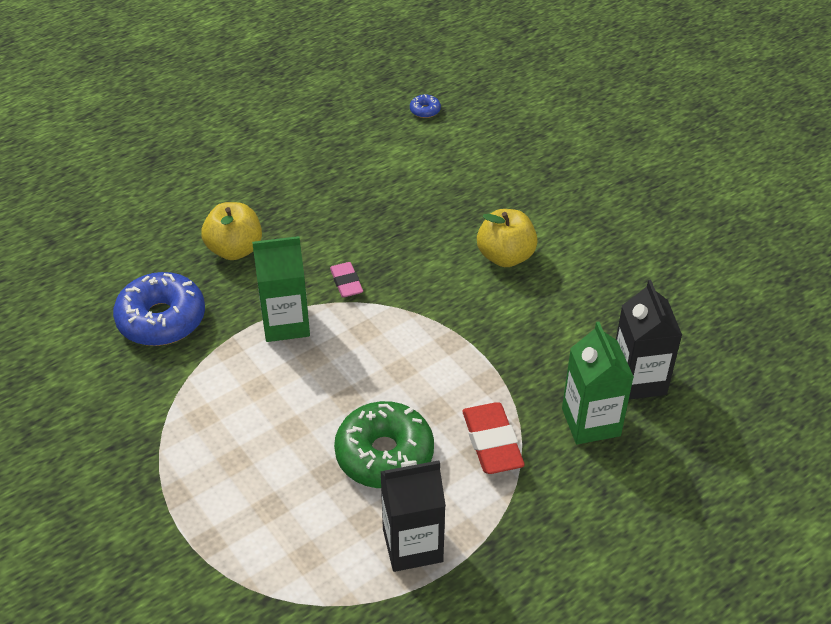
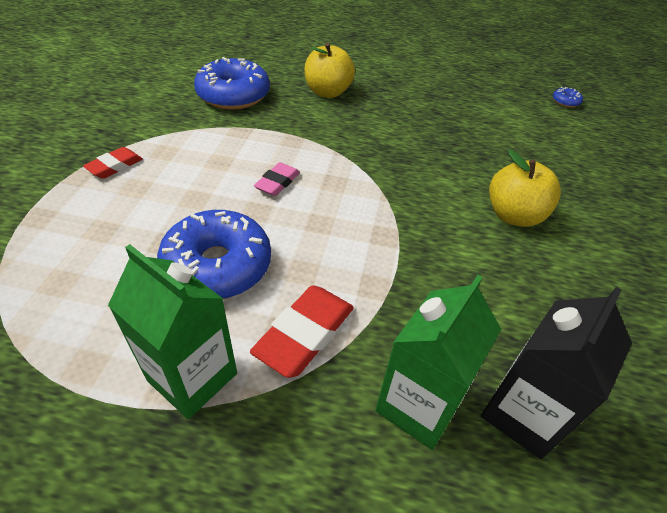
camera: 45 degrees right, 0 degrees up
green carton [252,236,310,342] -> green carton moved to [108,244,237,419]
pink eraser [330,262,363,298] -> pink eraser moved to [254,162,300,196]
green donut [334,401,434,488] -> blue donut [157,210,271,299]
black carton [381,460,446,572] -> none
none -> red eraser [83,147,143,179]

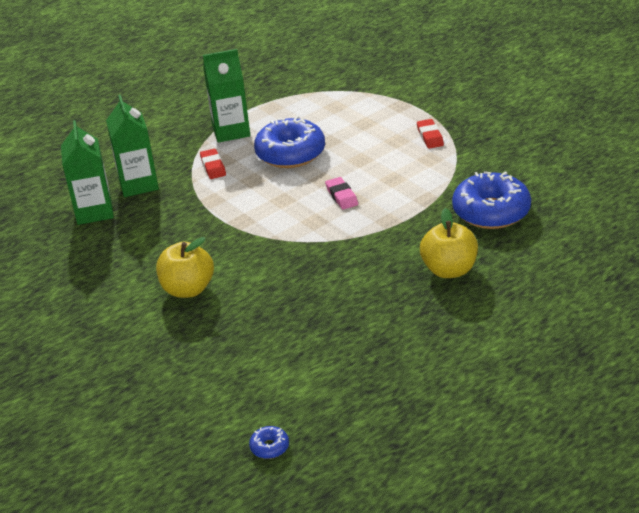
camera: 135 degrees right, 10 degrees down
red eraser [250,285,354,378] -> red eraser [200,149,226,179], size x0.61
black carton [481,287,632,459] -> green carton [61,120,114,225]

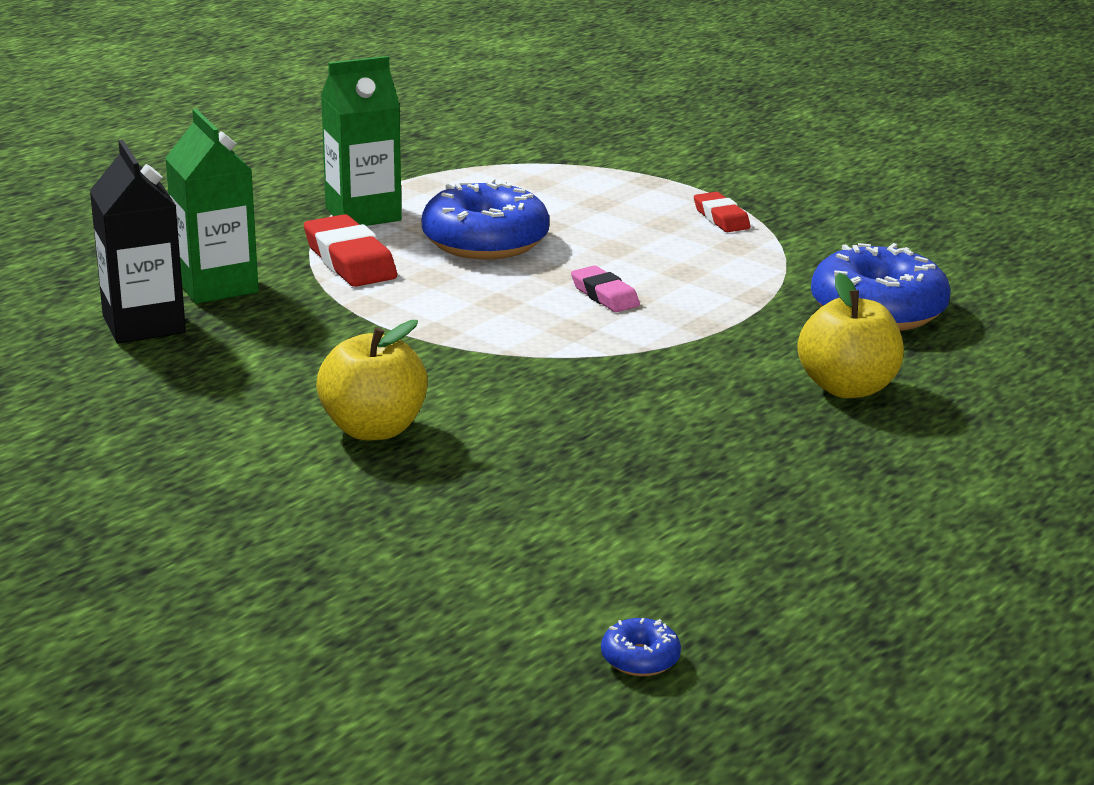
camera: 15 degrees left, 10 degrees down
green carton [61,120,114,225] -> black carton [90,140,186,343]
red eraser [200,149,226,179] -> red eraser [304,214,397,287], size x1.63

